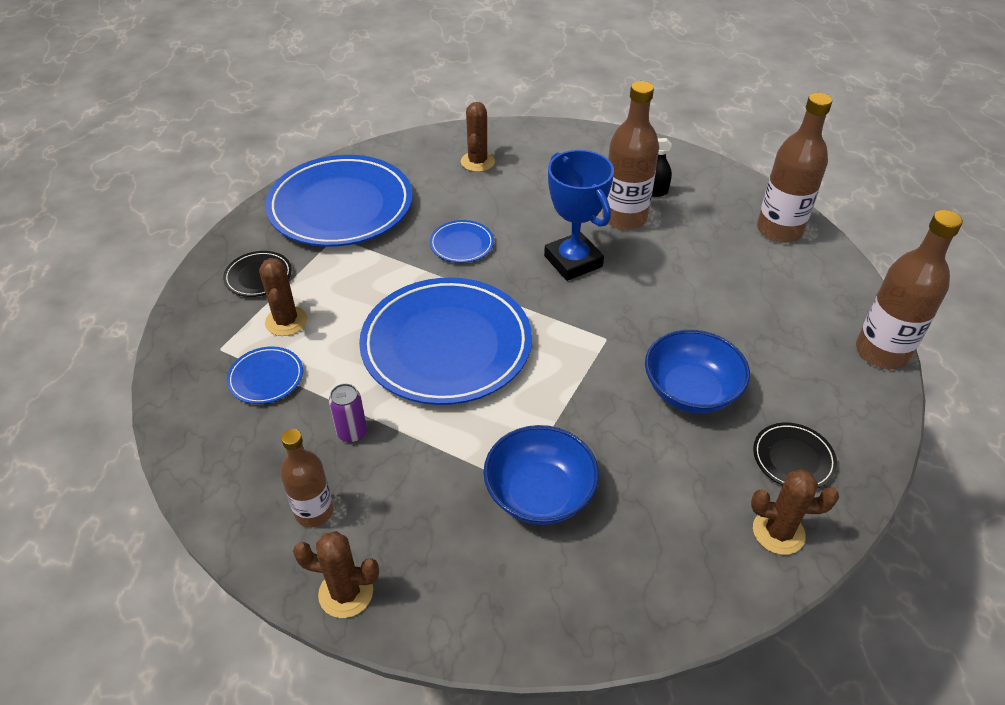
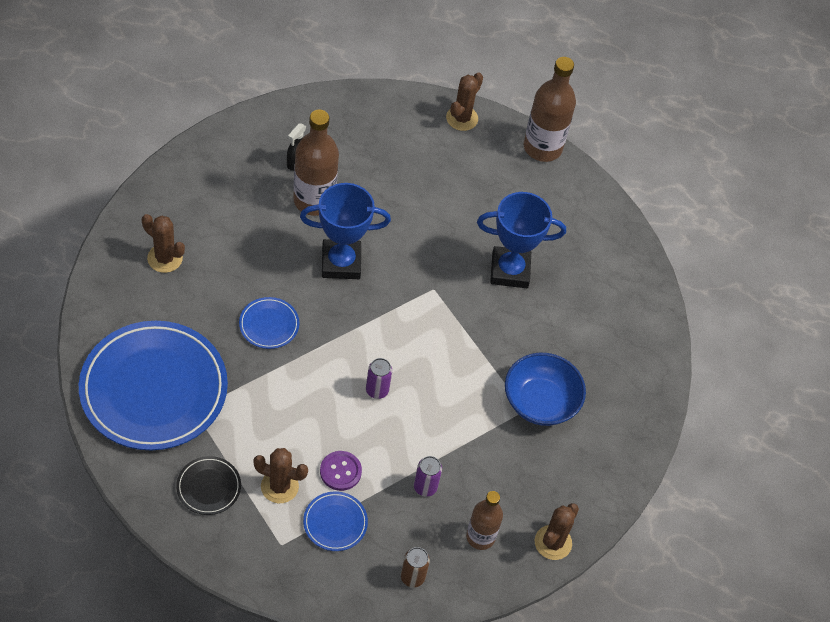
camera: 70 degrees left, 10 degrees up
blue plate [359,278,532,405] -> purple can [366,358,392,399]
blue bowl [645,330,750,413] -> blue trophy [477,192,566,288]
brown cactus [751,469,839,555] -> brown cactus moved to [446,72,483,131]
black plate [753,423,837,488] -> none
brown bottle [757,93,832,243] -> none
none -> purple button [320,451,362,491]
none -> brown can [401,547,430,587]

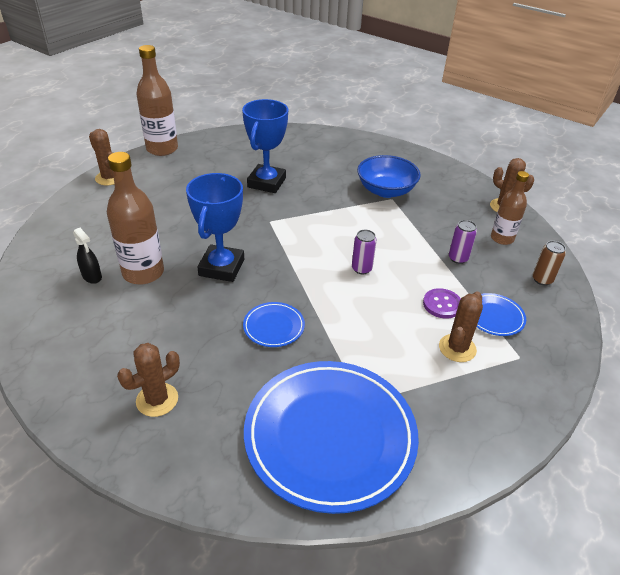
camera: 70 degrees left, 15 degrees down
black plate [176,456,241,515] -> none

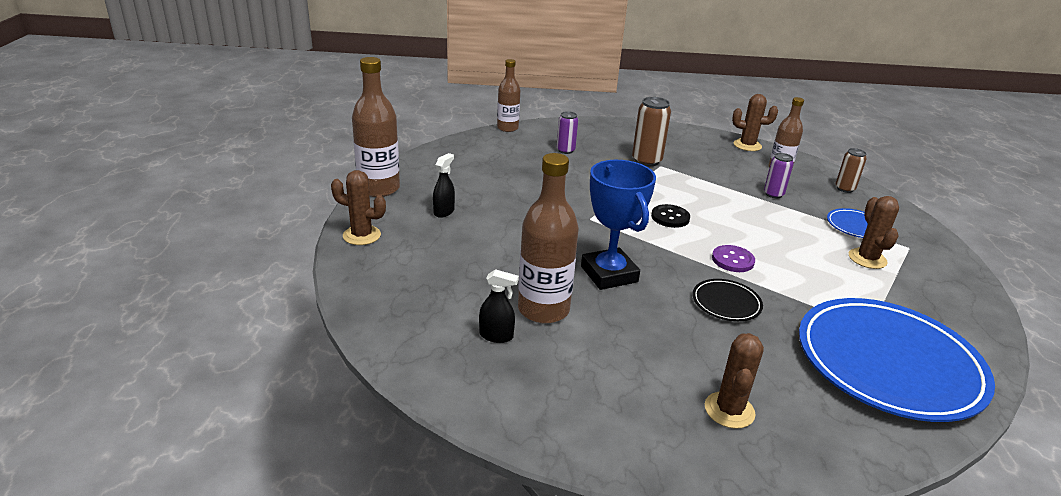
camera: 35 degrees left, 10 degrees down
blue trophy [242,99,288,193] -> none
blue plate [243,302,305,347] -> black plate [692,279,763,321]
purple can [352,229,377,274] -> purple can moved to [557,111,578,154]
blue bowl [357,155,421,198] -> brown can [632,97,671,166]
purple button [423,288,461,319] -> purple button moved to [712,245,755,272]
none -> black spray bottle [433,153,455,218]
none -> brown bottle [497,59,520,132]
none -> black button [651,204,690,228]

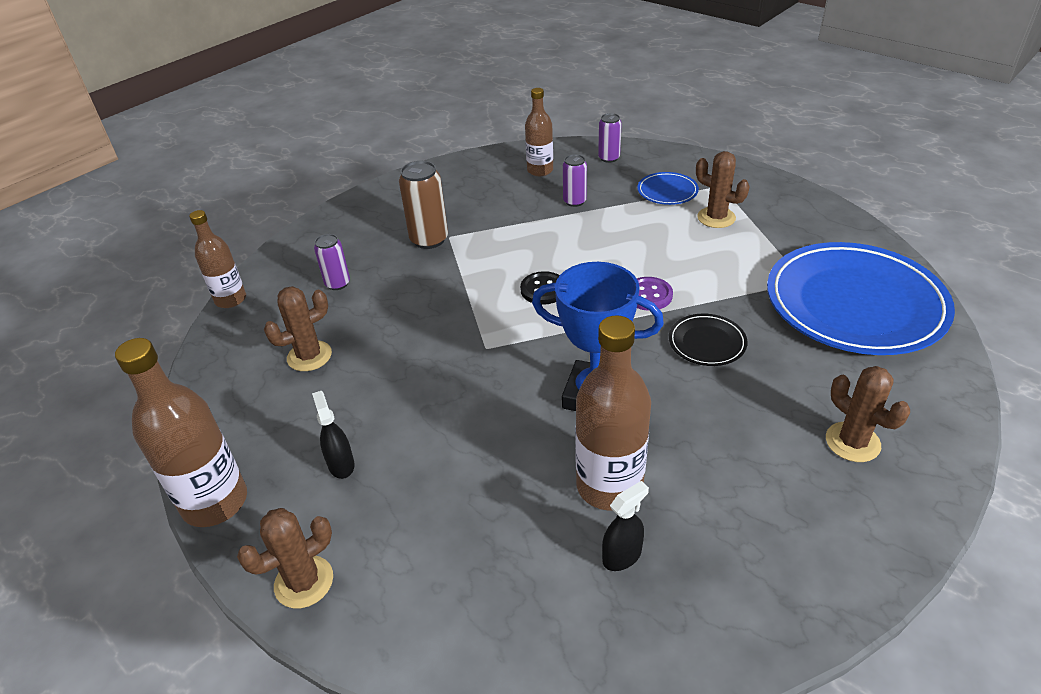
camera: 45 degrees left, 10 degrees up
brown cactus [732,94,778,151] -> brown cactus moved to [264,286,332,371]
brown can [835,148,867,193] -> purple can [598,113,622,163]

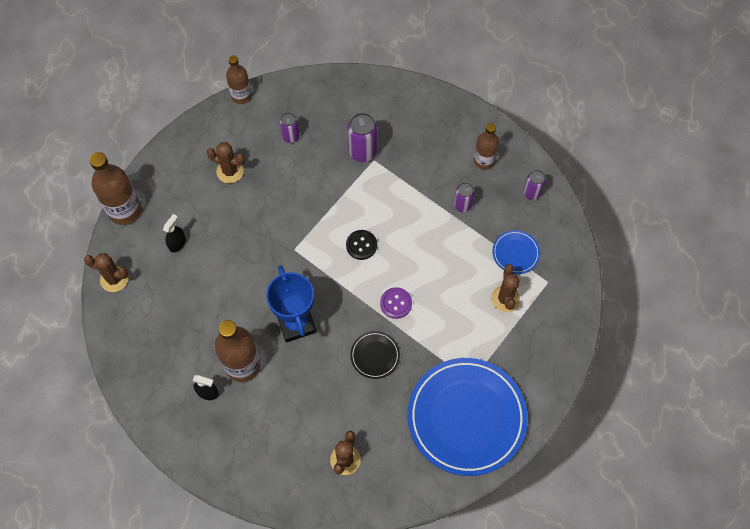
camera: 50 degrees right, 25 degrees up
brown can [399,161,448,249] -> purple can [348,113,377,162]

